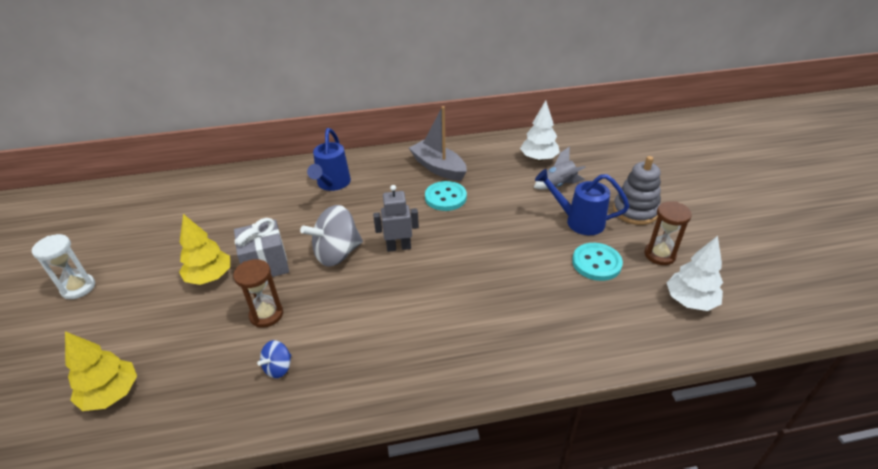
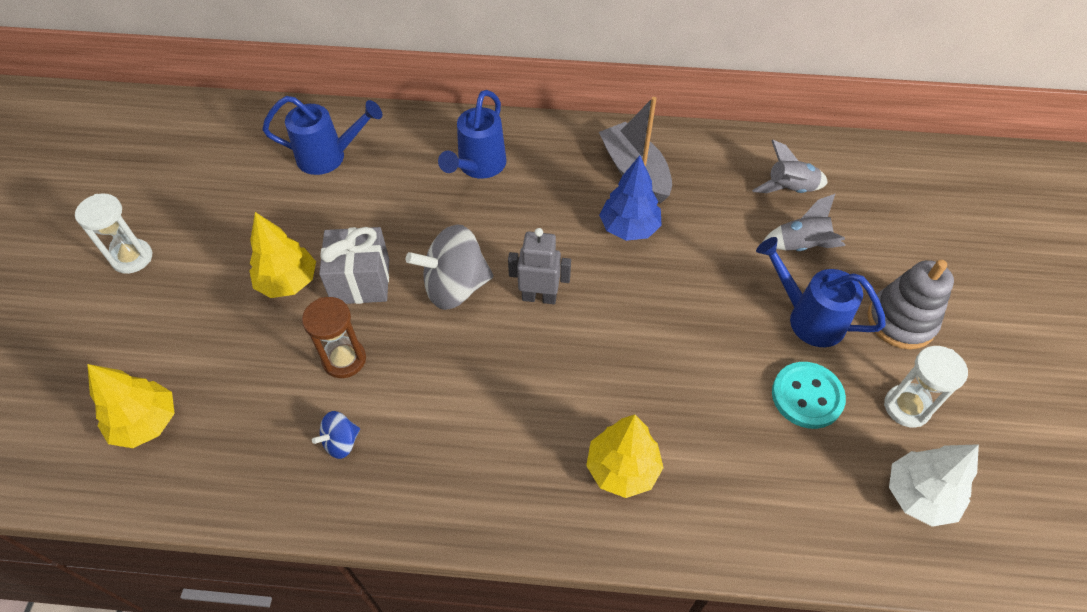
camera: 15 degrees right, 15 degrees up
turquoise button [425,181,467,211] -> blue tree [599,155,662,241]
white tree [520,100,560,161] -> grey rocket [752,140,828,193]
brown hourglass [645,201,692,265] -> white hourglass [884,346,968,427]
none -> blue watering can [262,96,382,175]
none -> yellow tree [586,415,664,498]

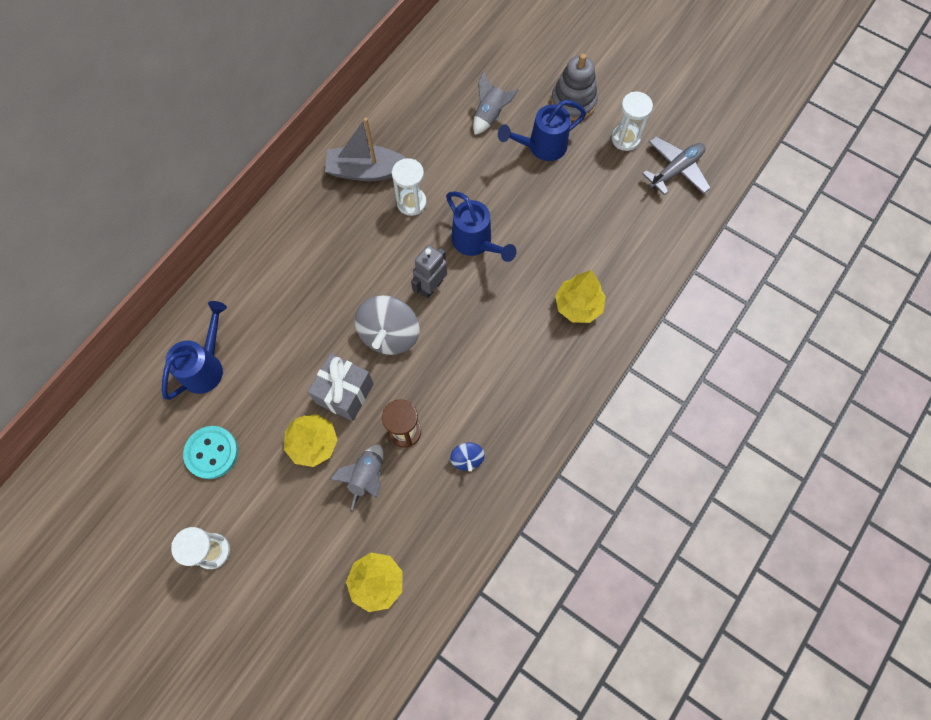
camera: 60 degrees left, 15 degrees up
blue watering can [438,90,507,179] -> blue watering can moved to [446,191,517,262]
blue tree [599,155,662,241] -> white hourglass [392,158,427,216]
grey rocket [752,140,828,193] -> grey rocket moved to [330,444,383,510]
turquoise button [772,362,846,429] -> turquoise button moved to [183,426,238,479]
white tree [889,444,979,527] -> grey plane [642,136,711,195]

